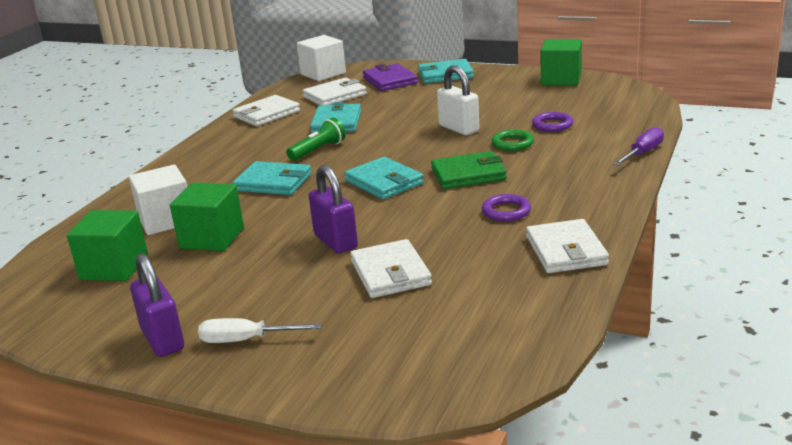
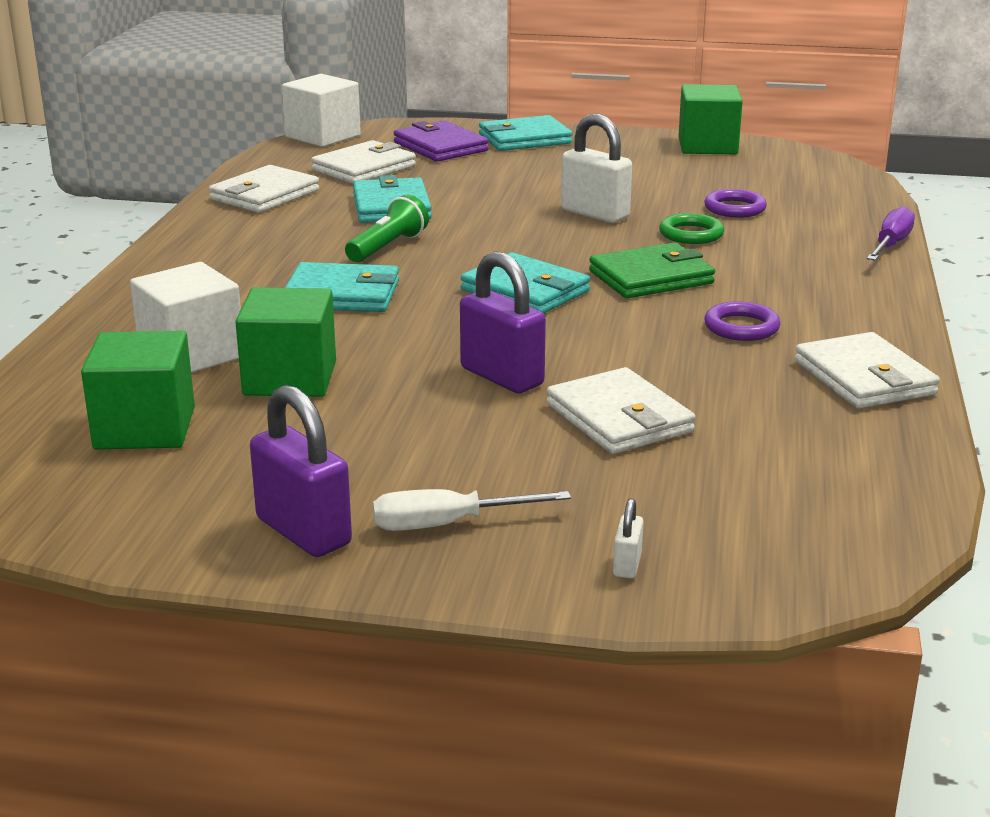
camera: 15 degrees left, 0 degrees up
none -> white padlock [613,498,643,579]

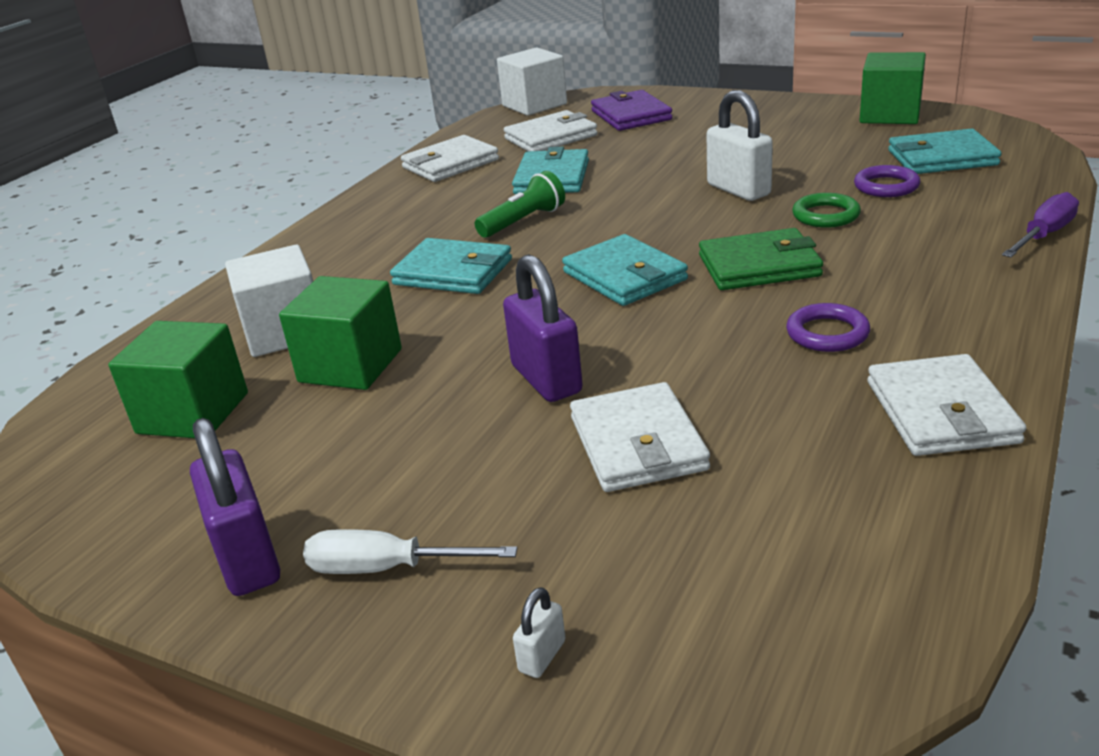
camera: 20 degrees right, 5 degrees up
turquoise wallet [479,115,572,151] -> turquoise wallet moved to [888,129,1001,174]

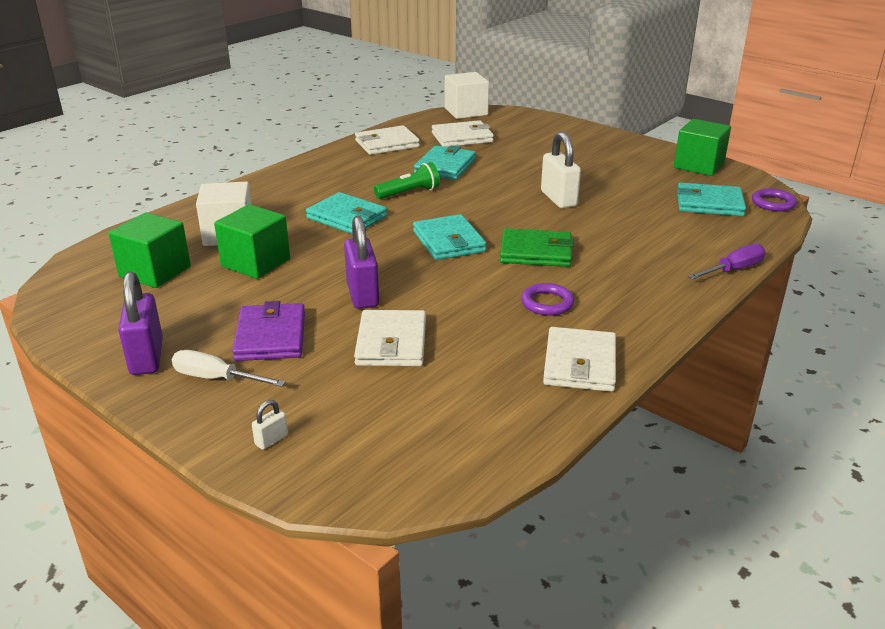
camera: 10 degrees right, 0 degrees up
purple wallet [591,90,672,131] -> purple wallet moved to [232,301,305,361]
green ring [792,193,861,228] -> none
purple ring [854,165,921,197] -> purple ring moved to [752,188,797,211]

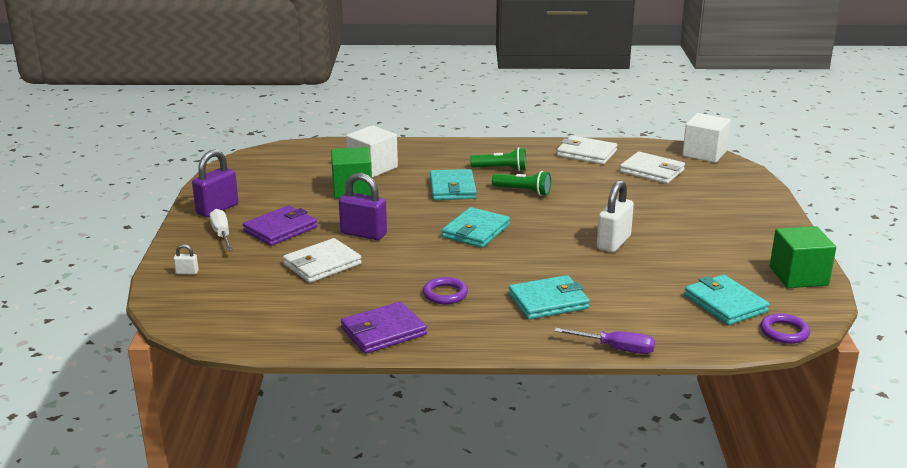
camera: 50 degrees right, 5 degrees down
green cube [109,212,191,288] -> none
purple padlock [344,216,379,309] -> purple padlock turned 75 degrees clockwise [339,173,387,240]
turquoise wallet [414,145,476,180] -> turquoise wallet moved to [509,275,590,320]
green wallet [500,228,574,267] -> none
white wallet [543,327,616,392] -> purple wallet [341,301,427,354]
none -> green flashlight [470,147,526,171]

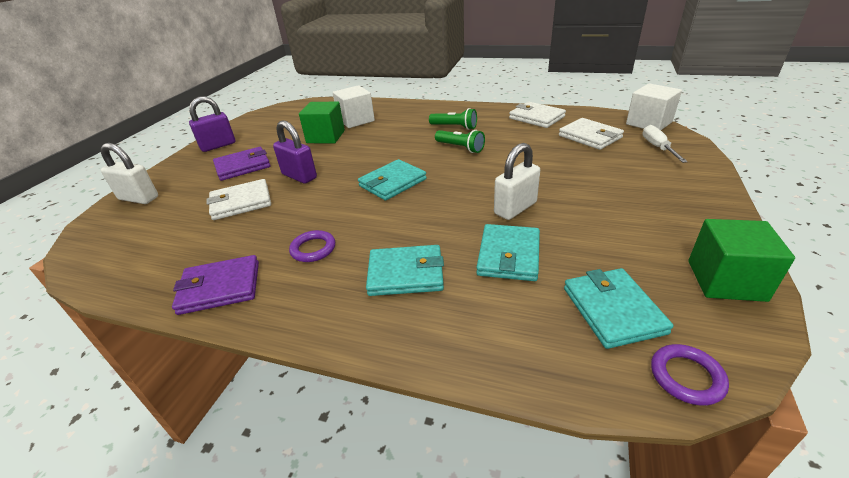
camera: 20 degrees right, 10 degrees up
white padlock [174,244,199,275] -> white padlock [101,143,158,204], size x2.22
white screwdriver [209,209,233,251] -> white screwdriver moved to [642,125,688,163]
turquoise wallet [430,169,477,200] -> turquoise wallet moved to [476,224,540,281]
purple screwdriver [554,328,655,354] -> none

